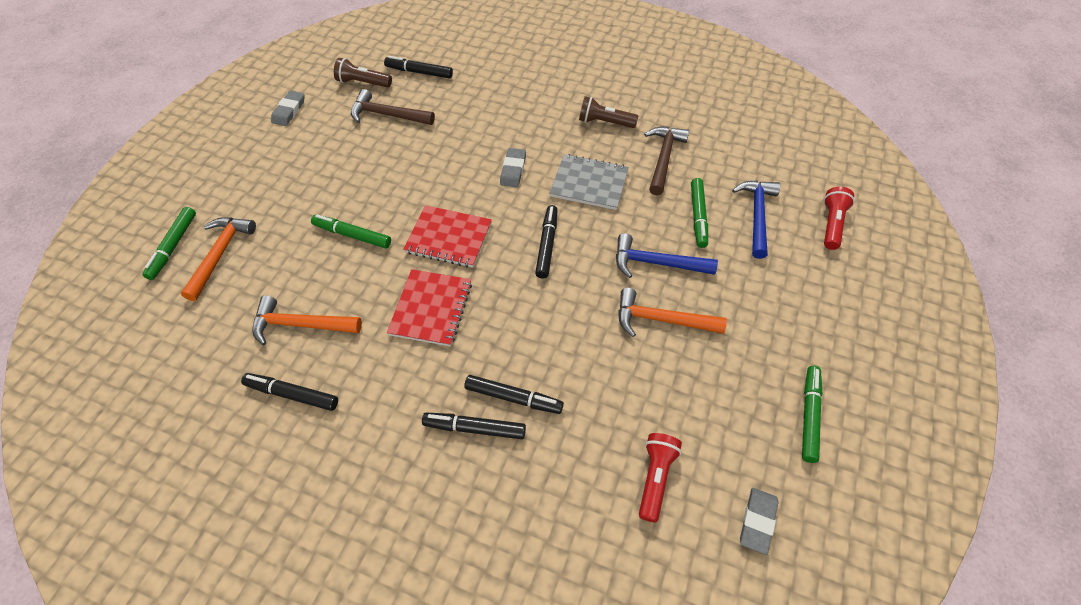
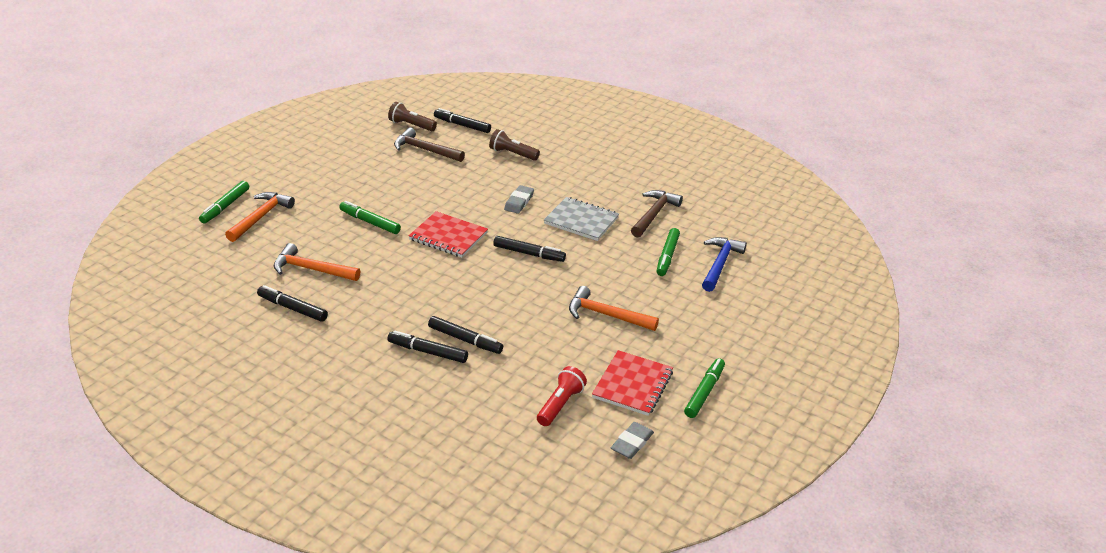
camera: 10 degrees right, 20 degrees down
grey eraser [271,91,305,126] -> none
red notebook [387,269,472,346] -> red notebook moved to [592,350,673,416]
black marker [535,205,558,279] -> black marker turned 90 degrees clockwise [493,236,566,262]
brown flashlight [579,96,638,128] -> brown flashlight moved to [489,129,540,161]
blue hammer [616,233,718,278] -> none
red flashlight [824,187,855,250] -> none

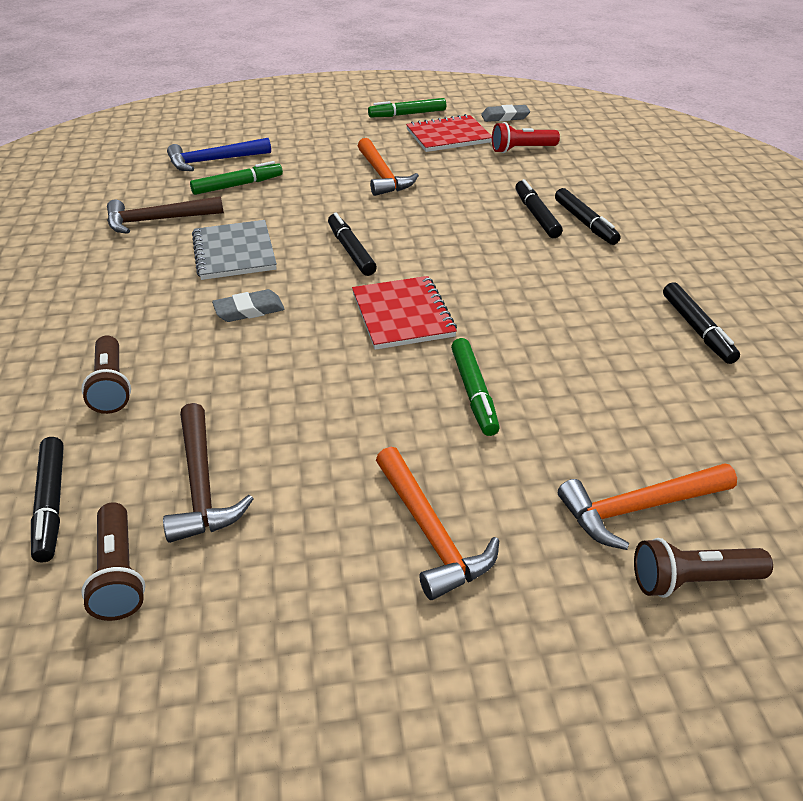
camera: 130 degrees left, 5 degrees up
green marker [199,181,249,224] -> brown flashlight [634,538,773,598]
orange hammer [274,243,360,281] -> orange hammer moved to [376,447,499,600]

